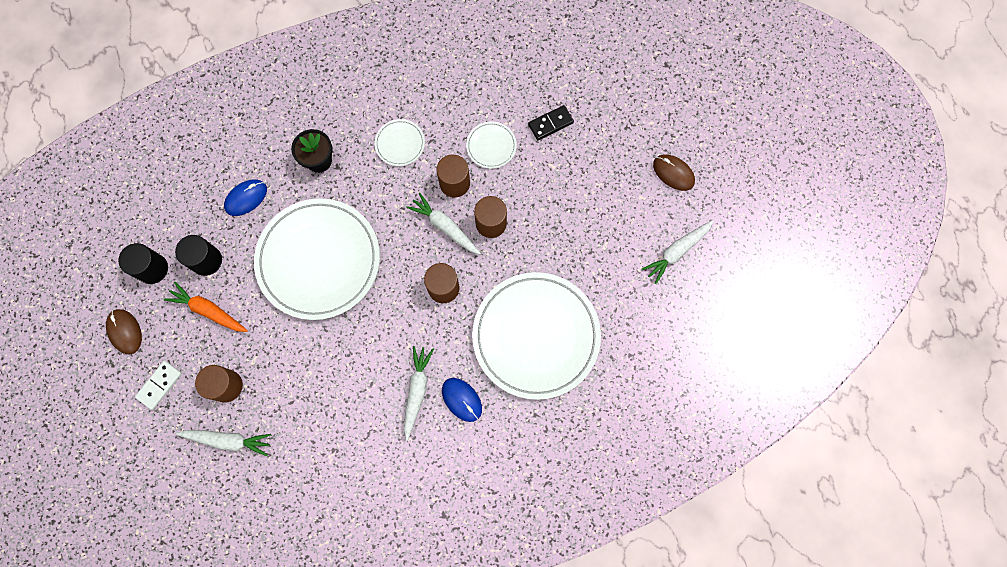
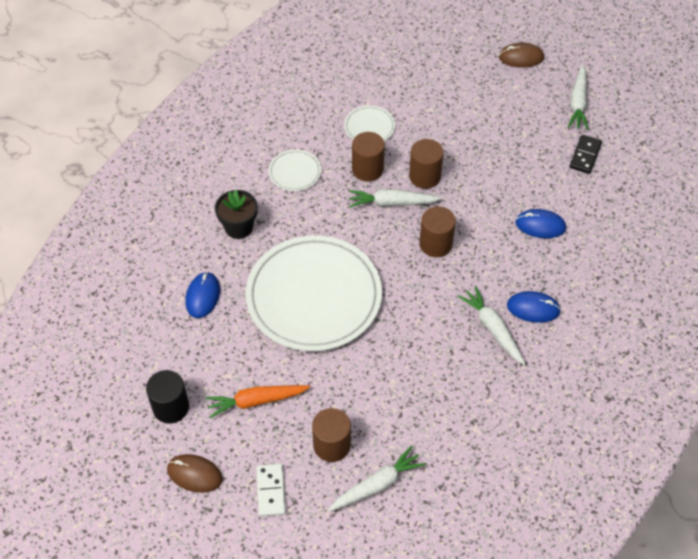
camera: 40 degrees left, 20 degrees down
black cylinder [175,235,222,276] -> none
white plate [472,272,601,400] -> blue mouse [515,209,566,238]
black domino [528,105,574,140] -> black domino moved to [569,135,602,174]

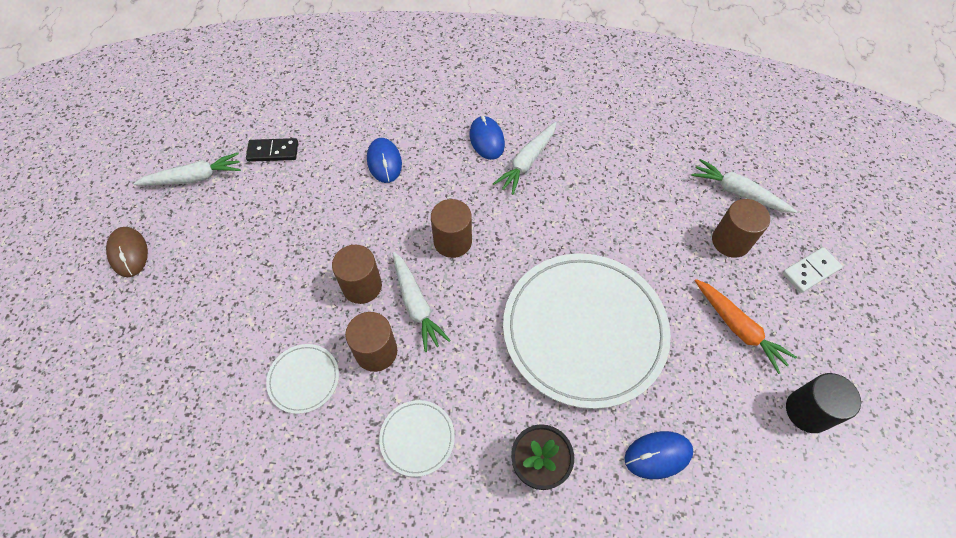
camera: 115 degrees left, 5 degrees up
brown mouse [167,454,223,493] -> none

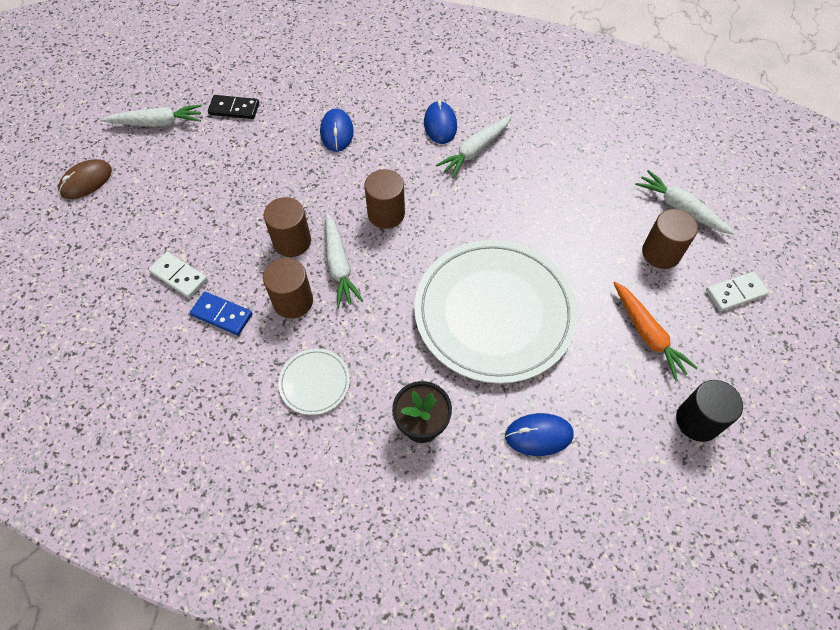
camera: 10 degrees right, 0 degrees up
brown mouse [106,227,148,277] -> brown mouse turned 60 degrees clockwise [58,159,112,199]
white plate [266,344,339,414] -> blue domino [190,292,253,335]
none -> white domino [149,252,207,298]

